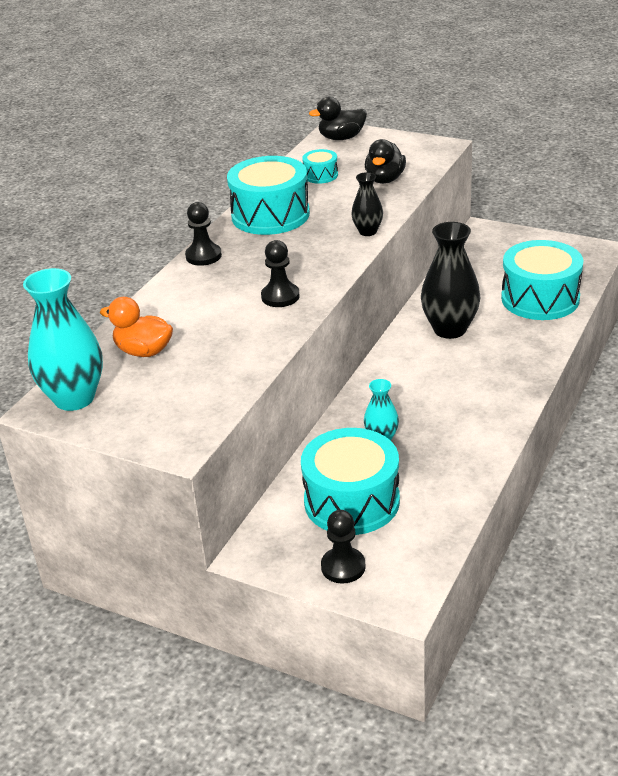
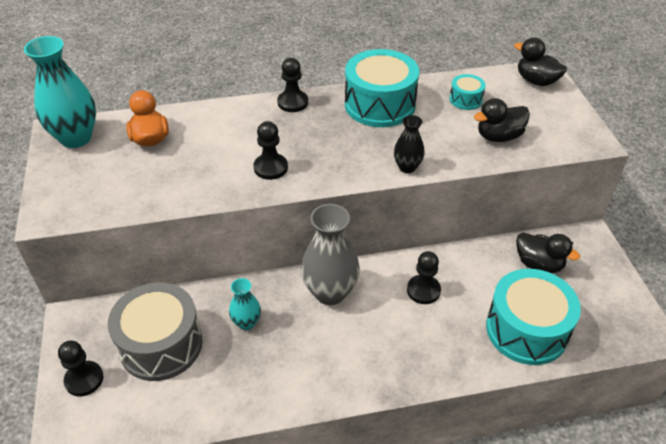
camera: 50 degrees right, 10 degrees up
turquoise drum [301,428,400,535] -> grey drum [108,282,203,381]
black vase [421,222,481,339] -> black pawn [407,251,441,304]
none -> grey vase [301,204,360,305]
none -> black duck [516,233,580,273]

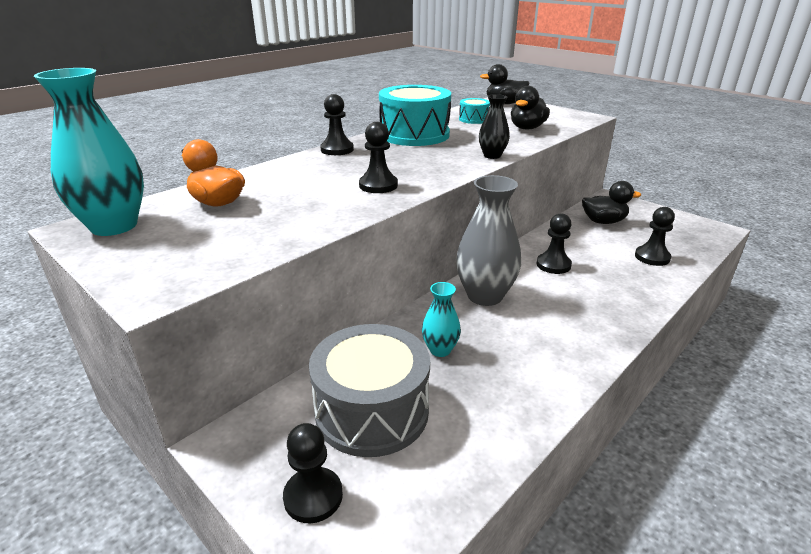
camera: 35 degrees left, 15 degrees down
turquoise drum [486,269,581,365] -> black pawn [635,207,675,266]

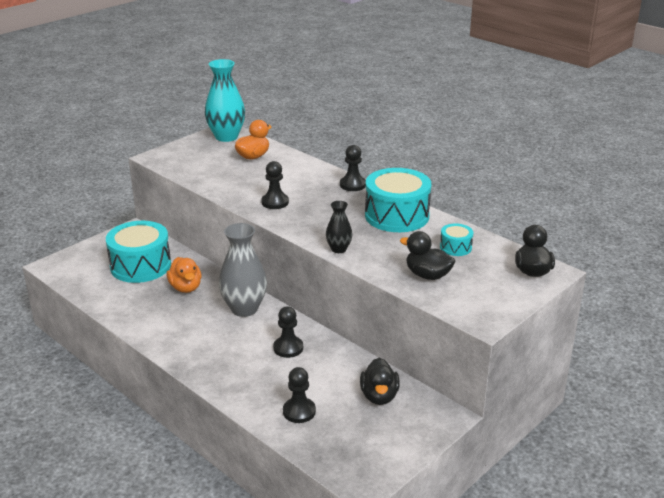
camera: 90 degrees right, 0 degrees up
black pawn [283,423,343,523] -> none
grey drum [309,324,430,457] -> turquoise drum [106,221,171,283]
turquoise vase [422,282,461,357] -> orange duck [167,257,202,293]

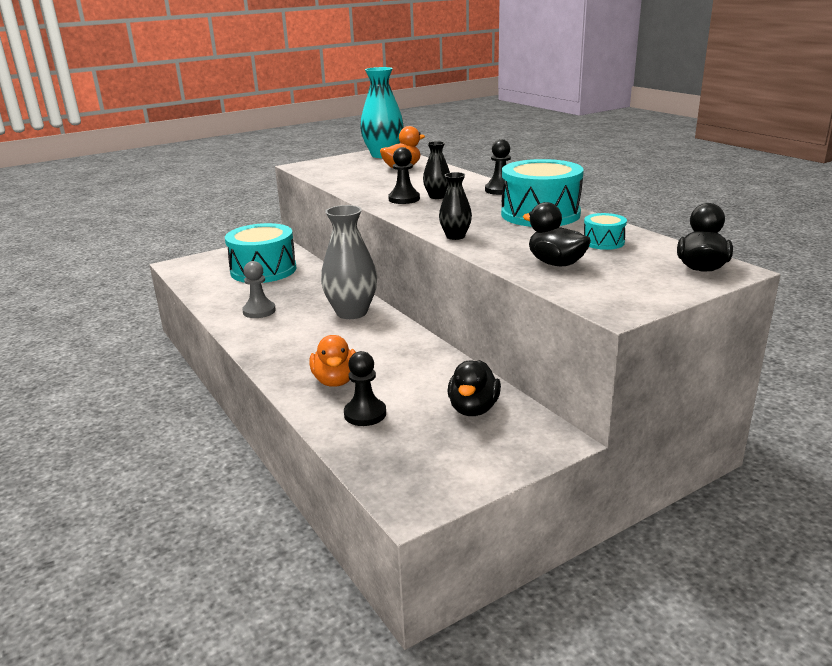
camera: 15 degrees right, 5 degrees down
orange duck [167,257,202,293] -> orange duck moved to [309,335,356,387]
black pawn [273,306,303,358] -> none
none -> grey pawn [242,261,276,318]
none -> black vase [423,141,450,199]

